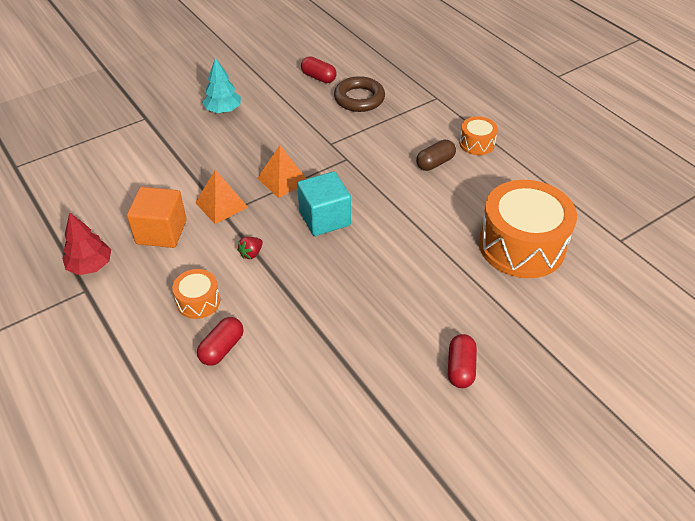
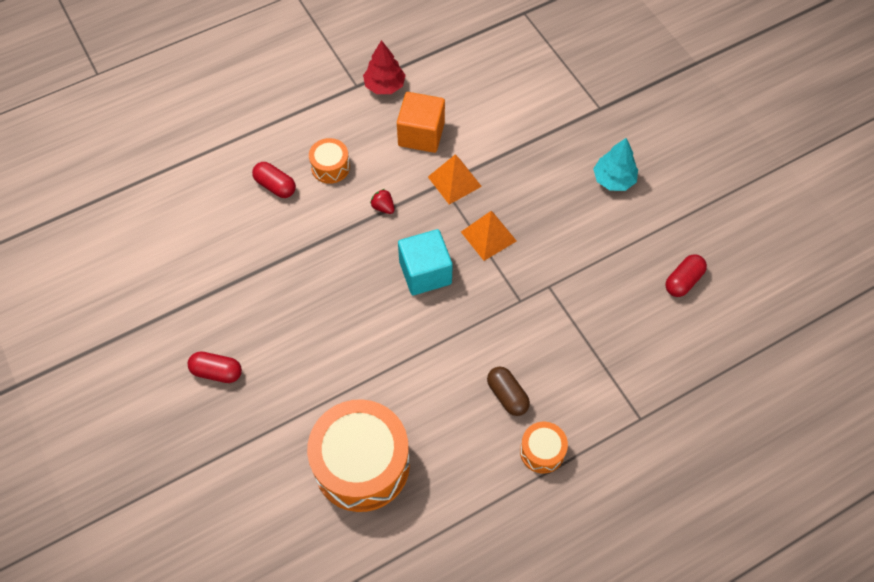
camera: 95 degrees right, 15 degrees up
brown ring [334,76,385,112] -> none

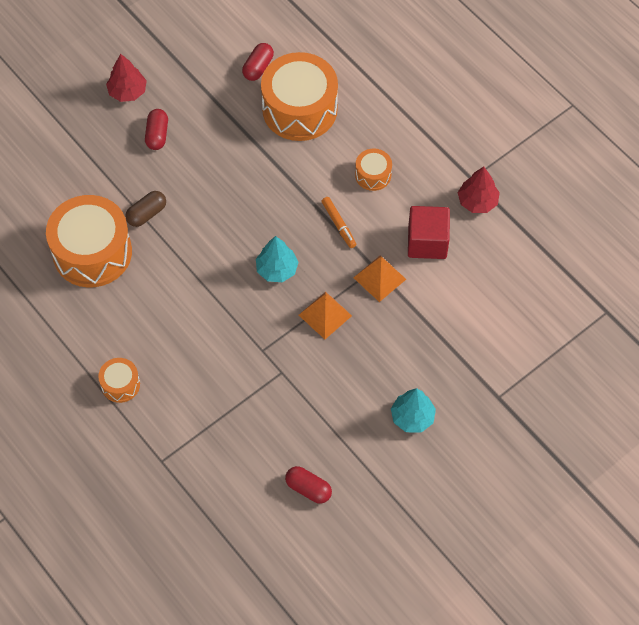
camera: 80 degrees right, 0 degrees up
red capsule [252,162,296,198] -> red capsule moved to [242,43,274,81]
red strawberry [370,189,395,214] -> orange marker [322,197,356,248]
orange cube [397,92,445,153] -> red cube [408,206,450,259]
turquoise cube [398,229,453,295] -> turquoise tree [256,236,298,282]
brown capsule [487,367,530,416] -> brown capsule moved to [125,191,166,227]
none -> red tree [106,54,147,102]
none -> orange drum [261,52,338,141]

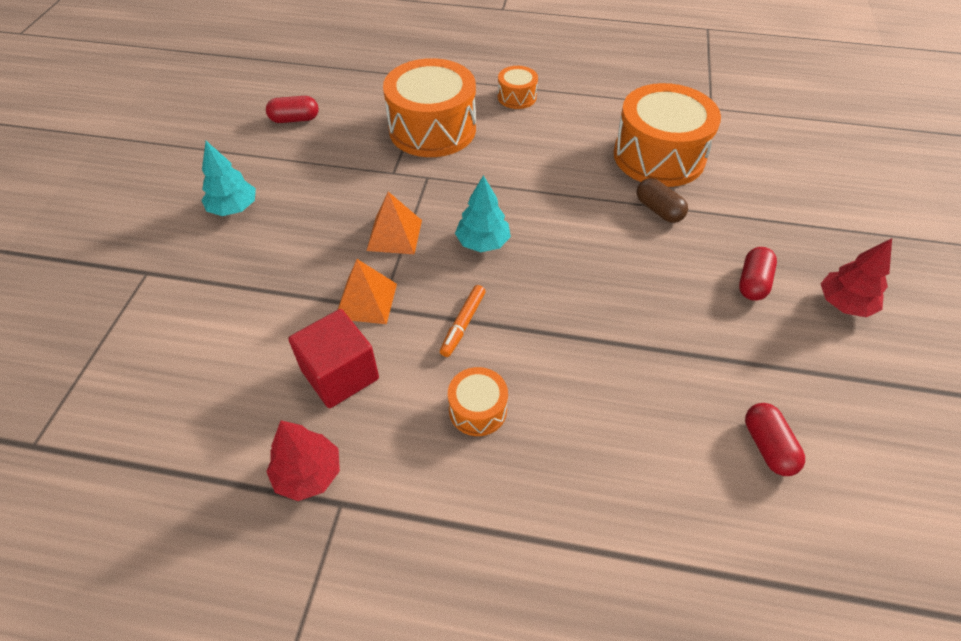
camera: 140 degrees right, 10 degrees down
brown capsule [125,191,166,227] -> brown capsule turned 45 degrees counterclockwise [637,178,688,223]
red capsule [145,109,168,150] -> red capsule turned 60 degrees clockwise [739,247,777,301]
orange drum [261,52,338,141] -> orange drum moved to [383,58,476,157]
orange marker [322,197,356,248] -> orange marker turned 90 degrees counterclockwise [440,285,486,357]

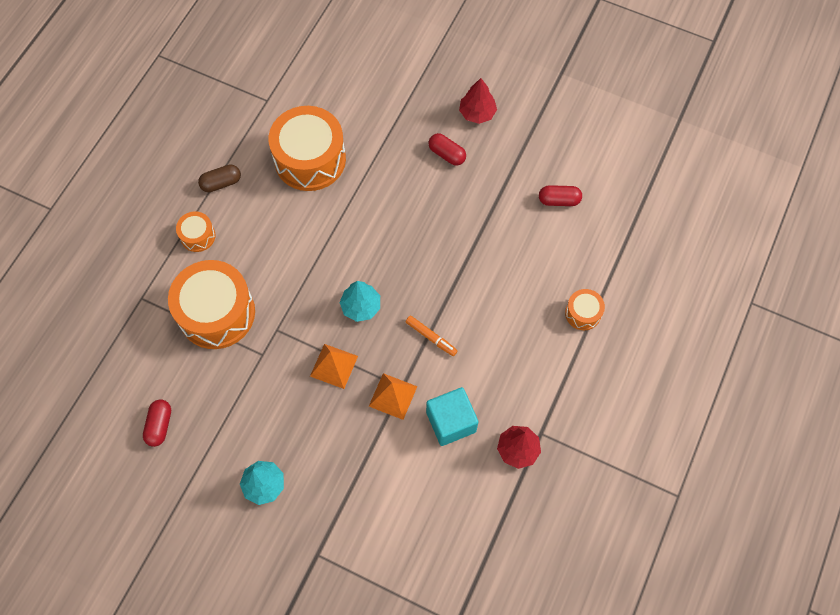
camera: 75 degrees left, 15 degrees up
red cube [288,309,379,408] -> turquoise cube [426,387,478,446]
orange drum [448,367,508,436] -> orange drum moved to [565,289,605,330]
brown capsule [637,178,688,223] -> brown capsule moved to [198,164,241,192]

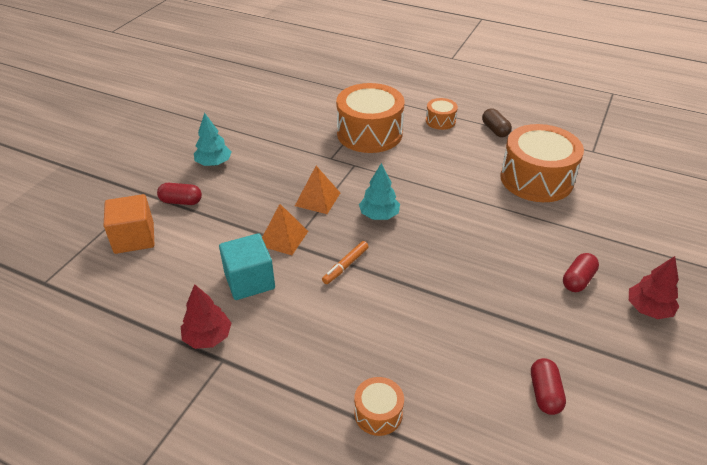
camera: 90 degrees right, 25 degrees down
red capsule [143,399,171,447] -> red capsule moved to [157,183,202,205]
none -> orange cube [104,194,154,254]

